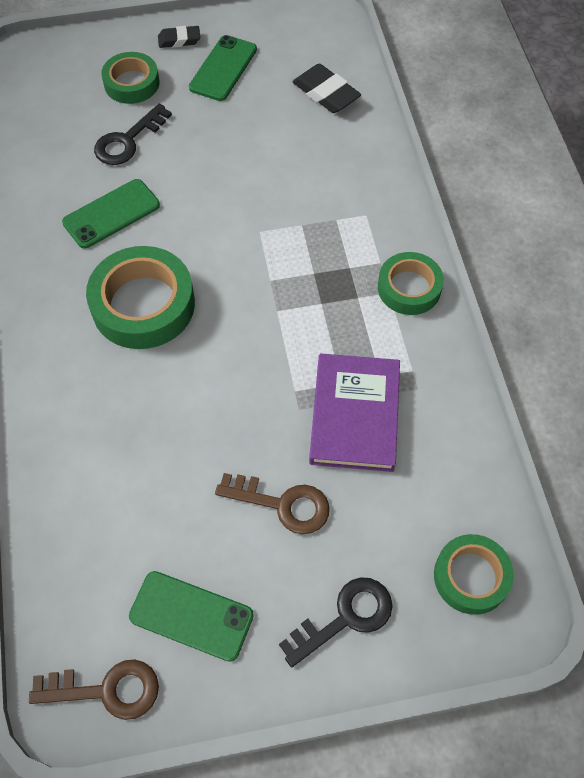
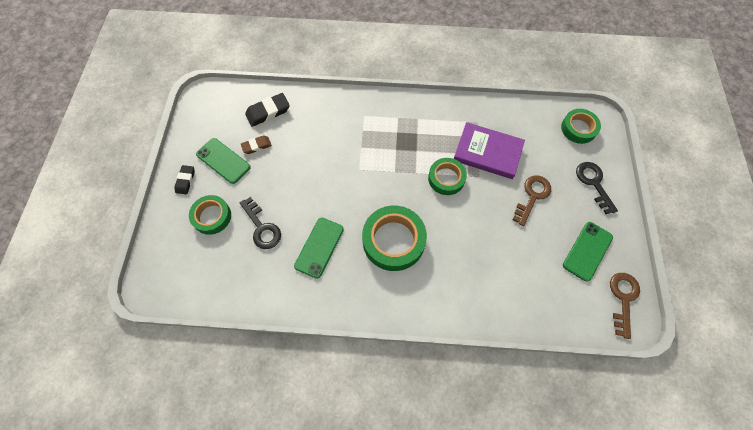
camera: 75 degrees left, 5 degrees up
green phone [62,179,160,249] -> green phone turned 45 degrees clockwise [294,218,344,279]
green tape [378,252,444,315] -> green tape moved to [428,158,467,195]
none -> brown eraser [241,135,272,154]

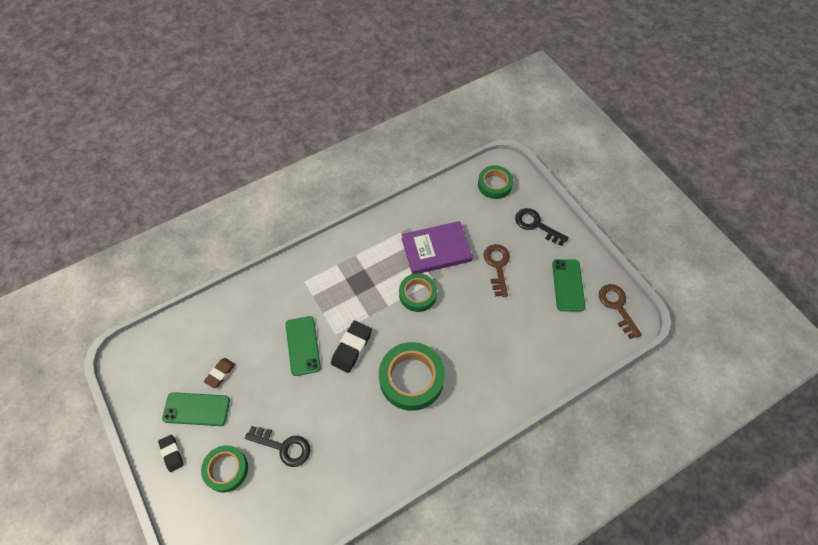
camera: 35 degrees left, 5 degrees down
black eraser [245,93,290,127] -> black eraser moved to [331,320,372,373]
green phone [294,218,344,279] -> green phone moved to [286,316,321,376]

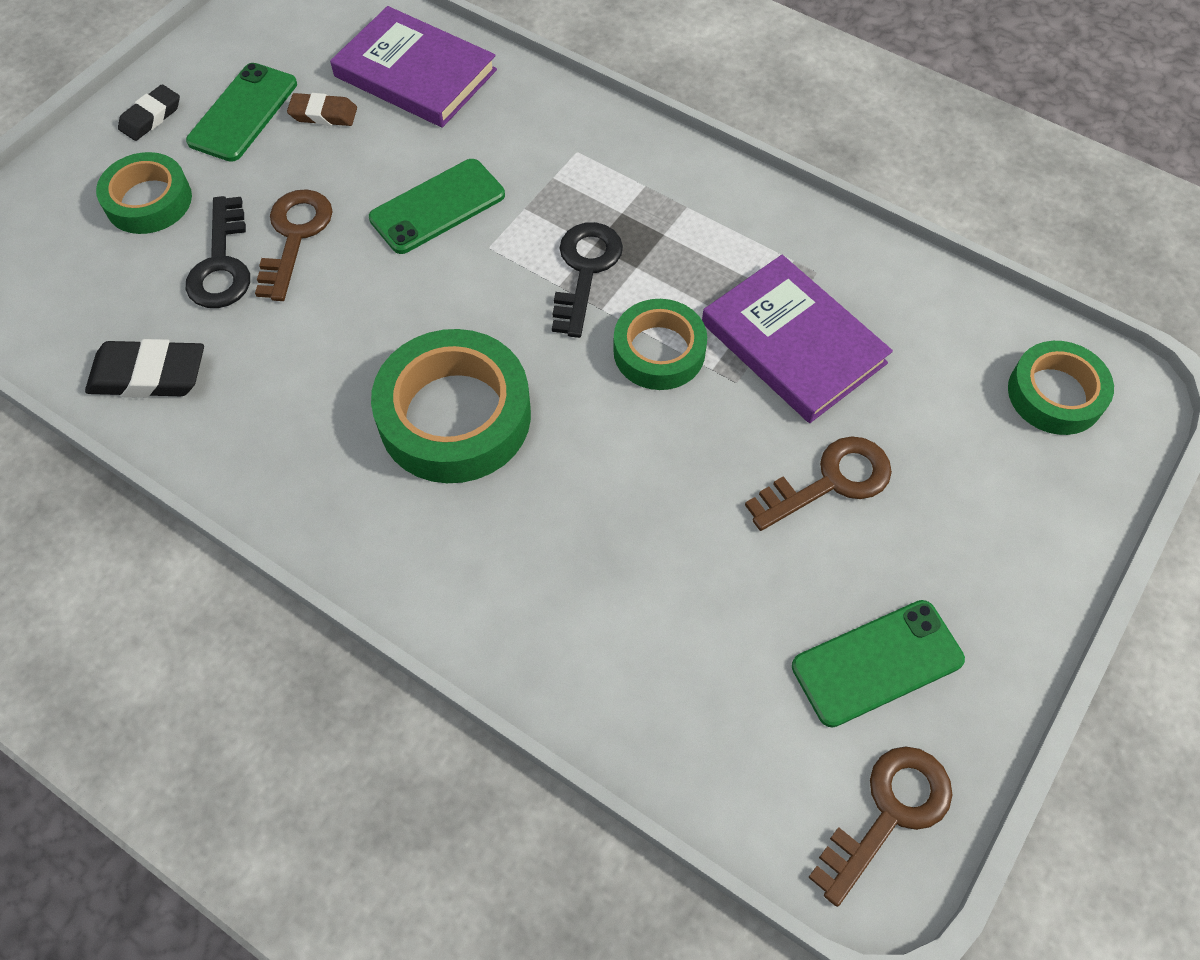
camera: 65 degrees right, 0 degrees up
green phone [162,392,230,426] -> green phone turned 45 degrees clockwise [186,63,297,162]
black eraser [331,320,372,373] -> black eraser moved to [85,339,204,398]
black key [515,208,569,246] -> black key moved to [552,222,623,338]
none -> brown key [255,189,333,301]
none -> purple book [330,6,497,128]

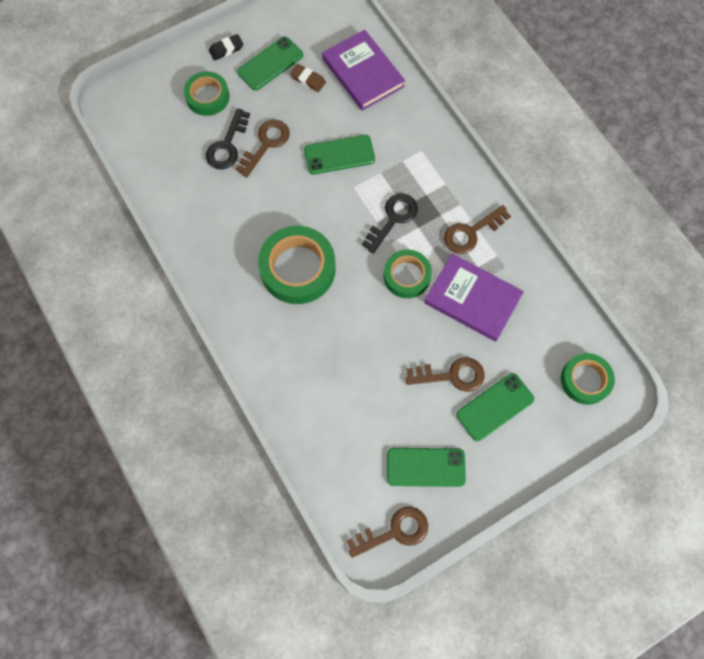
camera: 25 degrees right, 10 degrees up
black eraser [85,339,204,398] -> none
purple book [702,255,893,423] -> purple book turned 45 degrees counterclockwise [424,254,524,342]
none -> brown key [444,205,511,254]
none -> green phone [456,373,534,441]

